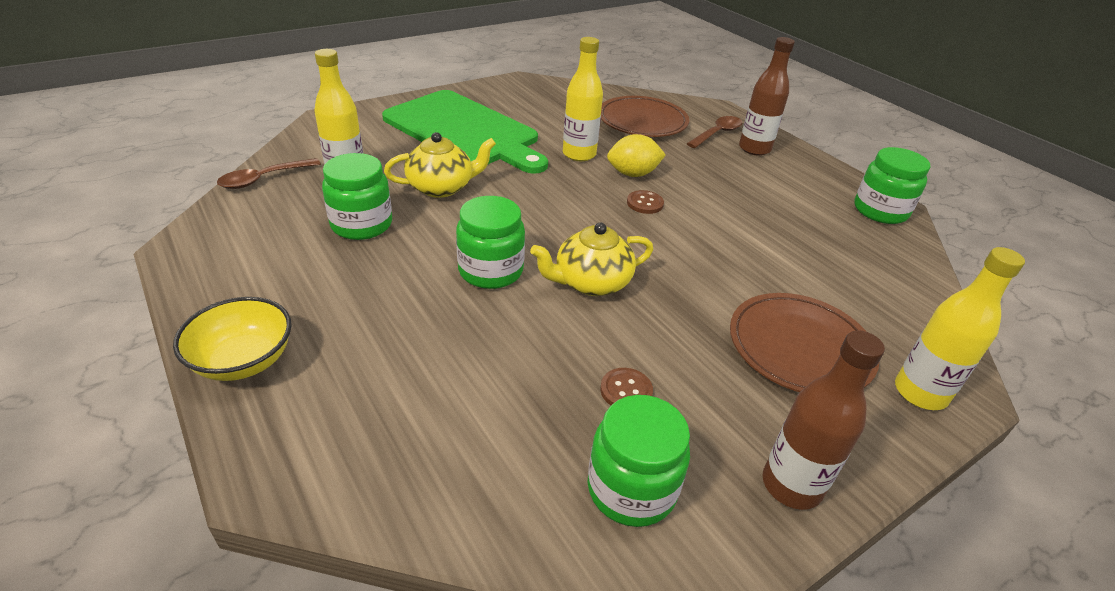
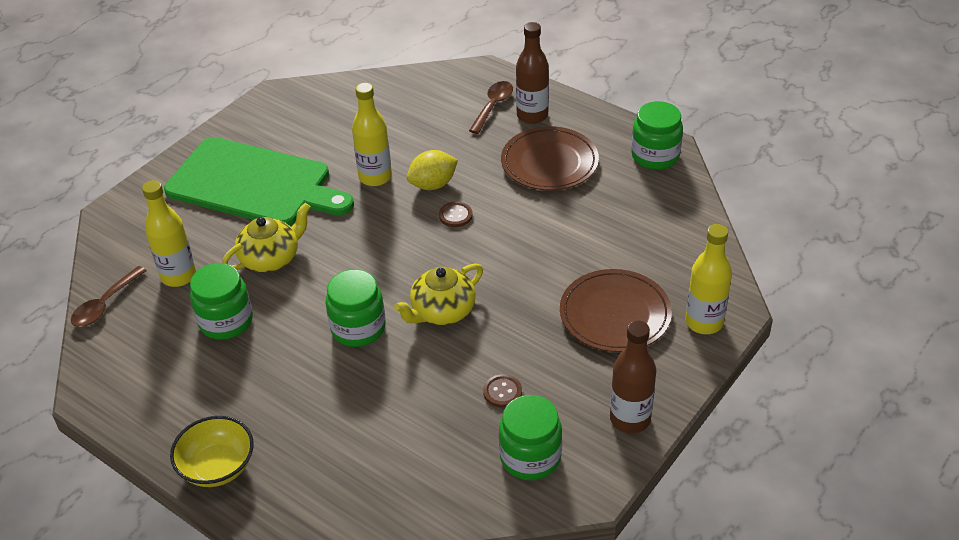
camera: 15 degrees left, 5 degrees up
brown plate [601,96,689,137] -> brown plate moved to [501,126,599,190]

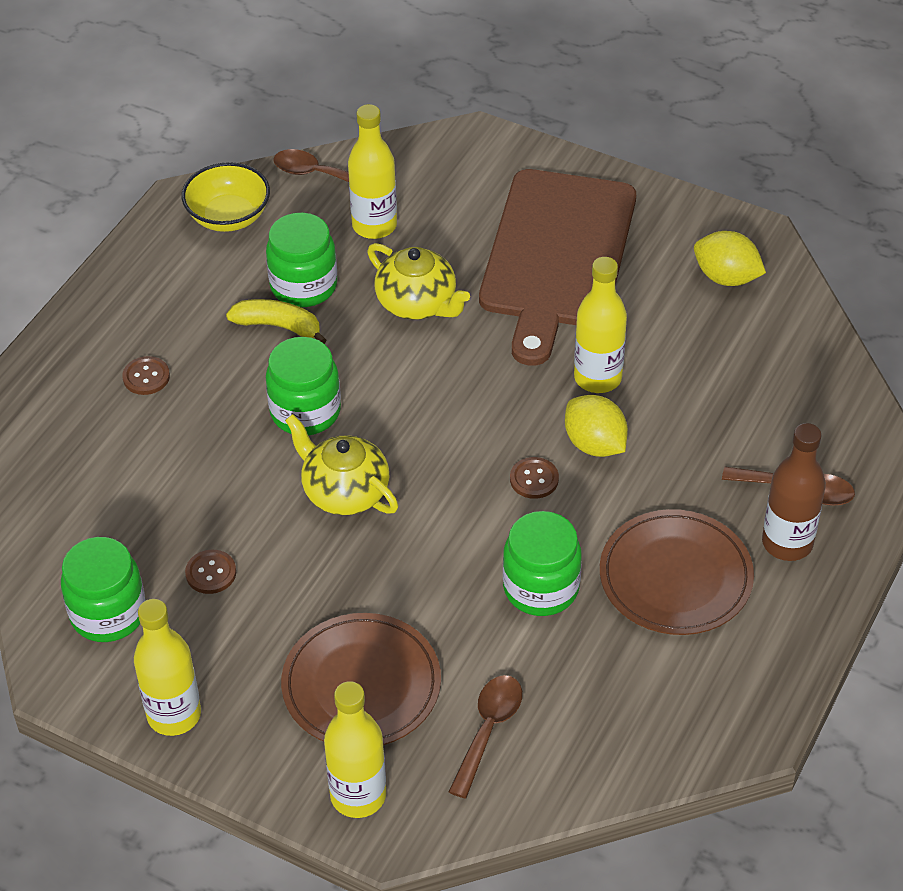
camera: 80 degrees right, 5 degrees up
green cutting board [164,137,354,226] -> brown cutting board [479,169,636,366]
yellow bowl [170,416,254,487] -> yellow bowl moved to [182,162,270,232]
brown bottle [610,321,656,433] -> yellow bottle [134,599,201,736]
green jar [631,101,683,170] -> green jar moved to [503,511,582,616]
none -> brown button [122,356,170,395]
none -> yellow banana [226,299,326,344]
none -> brown spoon [448,675,522,798]
none -> yellow lemon [694,231,766,286]

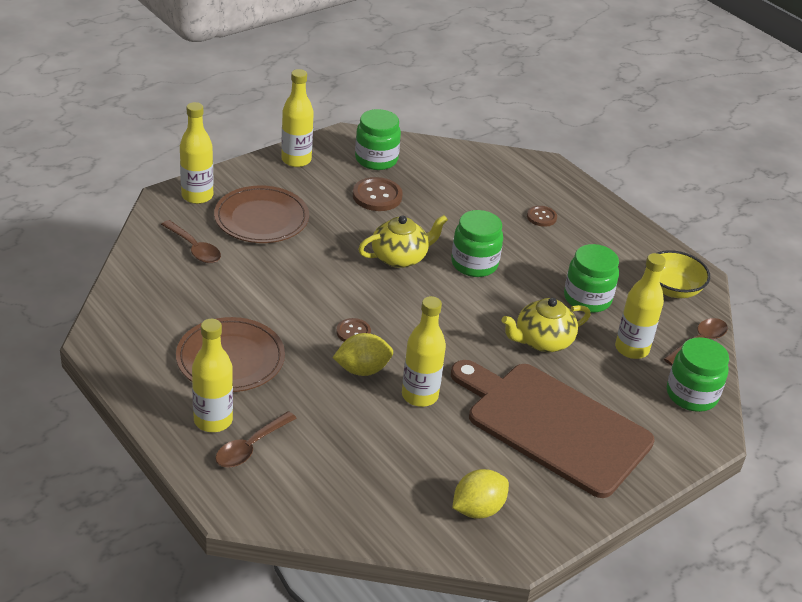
camera: 110 degrees right, 10 degrees down
brown button [185,550,236,594] -> brown button [353,177,403,211], size x1.65
yellow banana [226,299,326,344] -> none
green jar [503,511,582,616] -> green jar moved to [667,337,729,412]
brown bottle [762,423,826,561] -> yellow bottle [192,319,233,432]

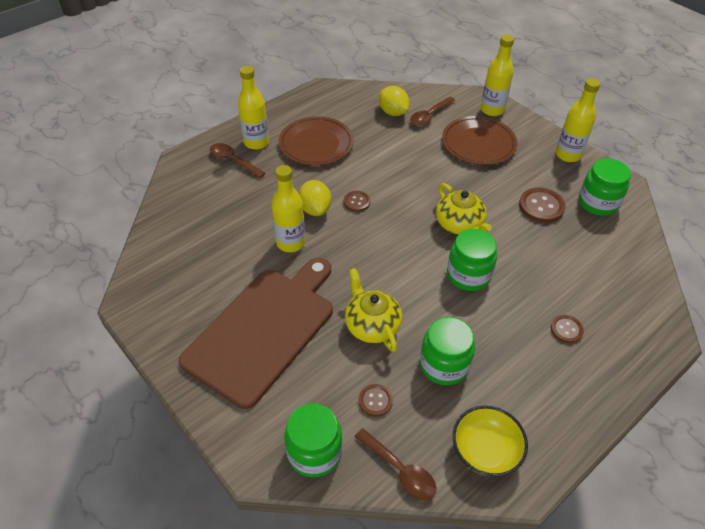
camera: 90 degrees right, 10 degrees up
yellow lemon [452,469,509,519] -> yellow lemon moved to [379,86,410,116]
yellow bottle [615,253,666,359] -> brown button [358,384,393,417]

